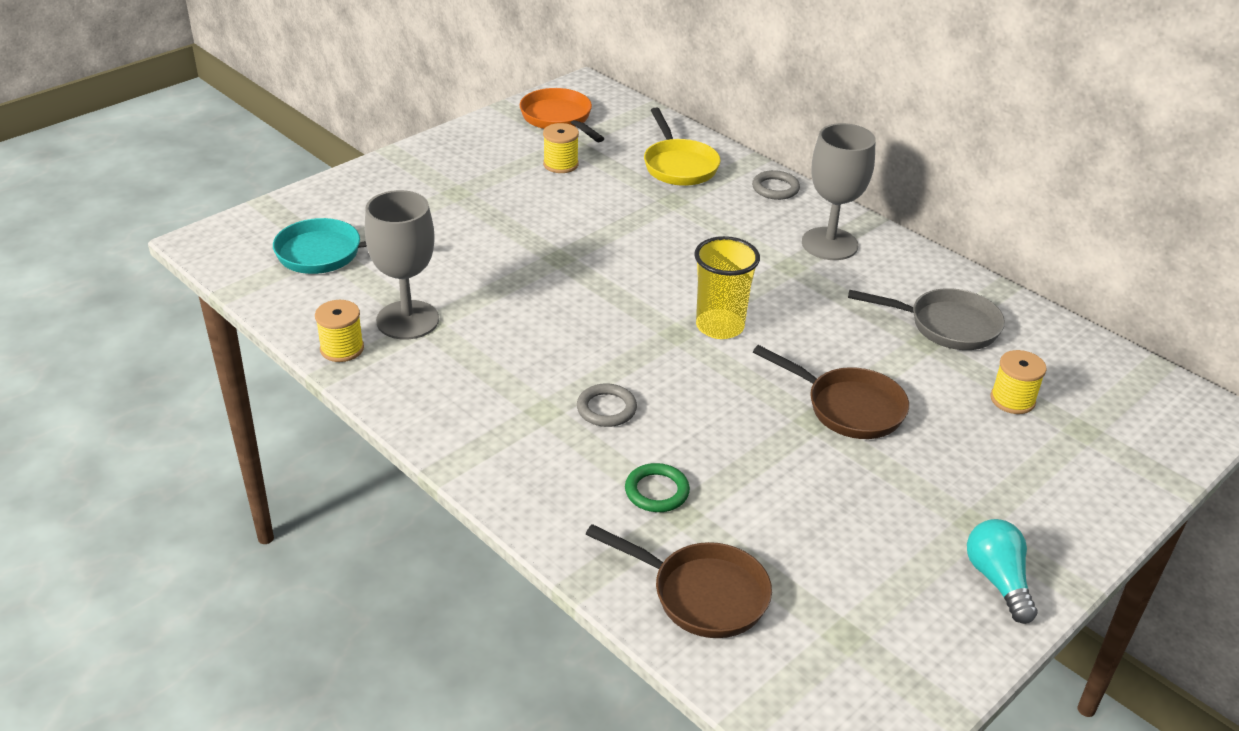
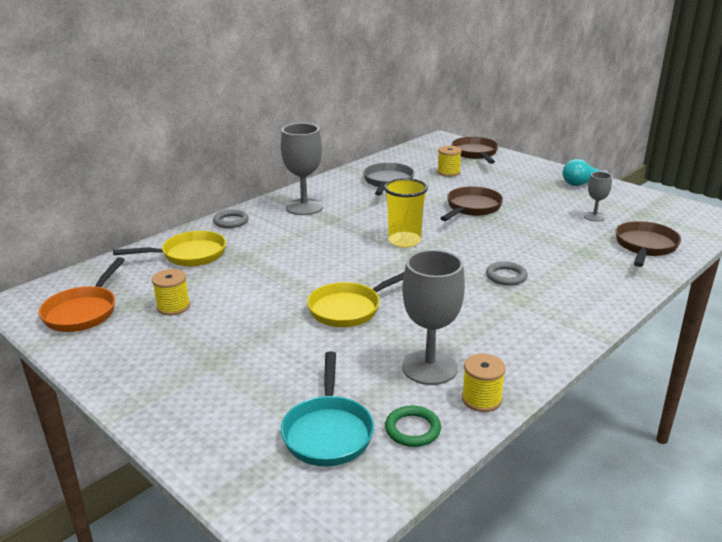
camera: 90 degrees left, 10 degrees down
orange pan [520,88,605,142] -> orange pan turned 45 degrees counterclockwise [39,257,125,332]
green ring [625,463,690,512] -> green ring moved to [385,405,441,447]
none -> yellow pan [307,272,404,327]
none -> brown pan [451,137,499,164]
none -> grey goblet [584,172,612,222]

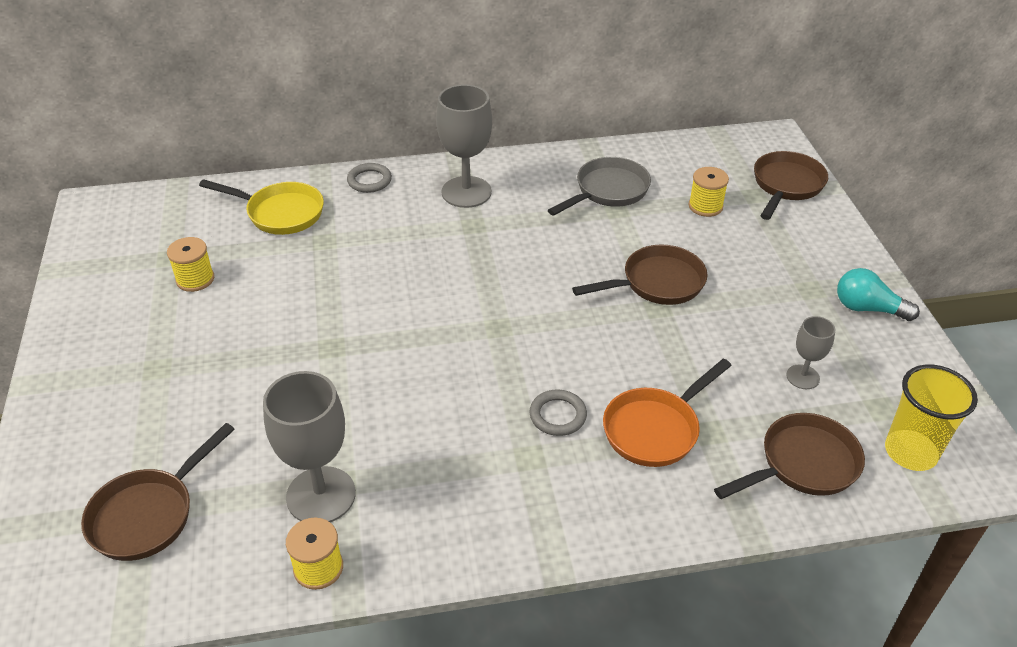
camera: 35 degrees right, 15 degrees up
orange pan [39,257,125,332] -> orange pan moved to [603,359,732,467]
turquoise pan [281,352,374,467] -> brown pan [81,423,235,561]
yellow pan [307,272,404,327] -> none
yellow cup [384,178,428,247] -> yellow cup moved to [885,365,978,471]
green ring [385,405,441,447] -> none

